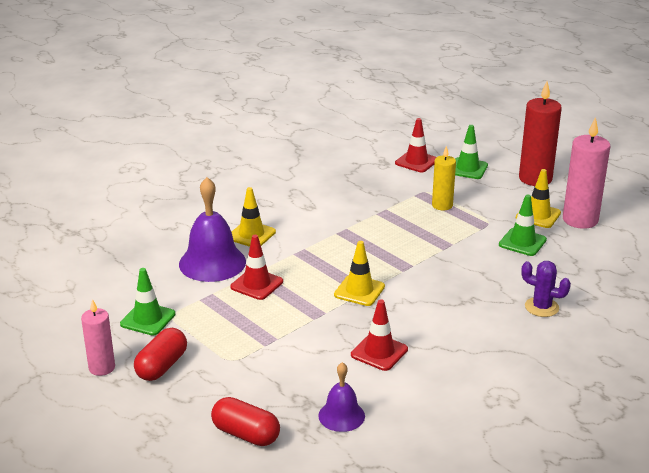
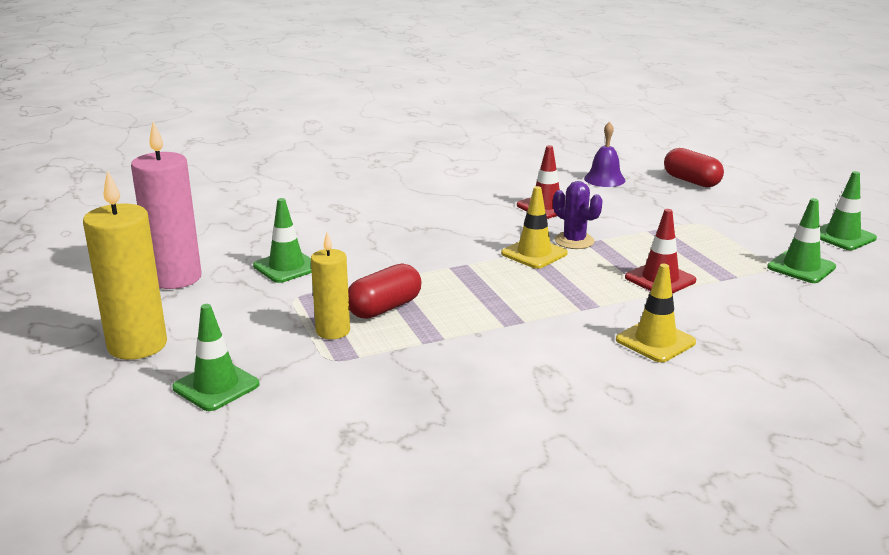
camera: 160 degrees left, 5 degrees down
pink candle [81,299,115,376] -> green traffic cone [820,171,877,250]
red capsule [134,328,187,381] -> red capsule moved to [348,263,422,319]
purple bell [179,177,246,282] -> none
red traffic cone [395,118,436,172] -> none
yellow traffic cone [516,169,561,228] -> none
red candle [519,82,562,186] -> yellow candle [83,170,167,360]
purple cactus [521,261,571,317] -> purple cactus moved to [553,181,603,249]

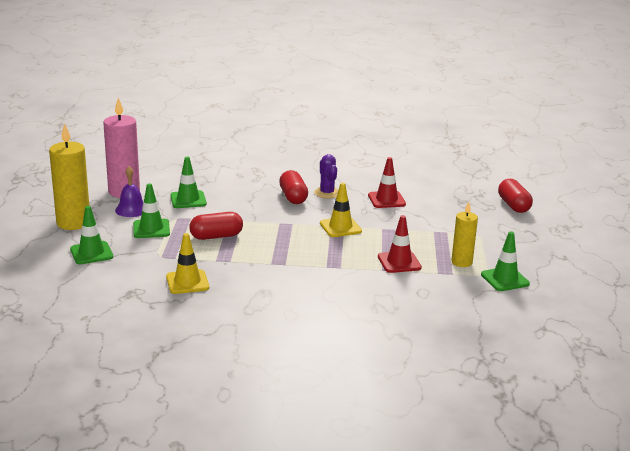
camera: 25 degrees right, 0 degrees up
yellow candle [311,232,350,339] -> yellow candle moved to [451,202,478,267]
purple cactus [553,181,603,249] -> purple cactus moved to [314,154,338,199]
purple bell [584,122,625,187] -> purple bell moved to [115,166,143,217]
yellow traffic cone [616,264,696,362] -> yellow traffic cone moved to [166,233,209,294]
green traffic cone [820,171,877,250] -> green traffic cone moved to [133,183,170,238]
none -> red capsule [279,170,308,204]

